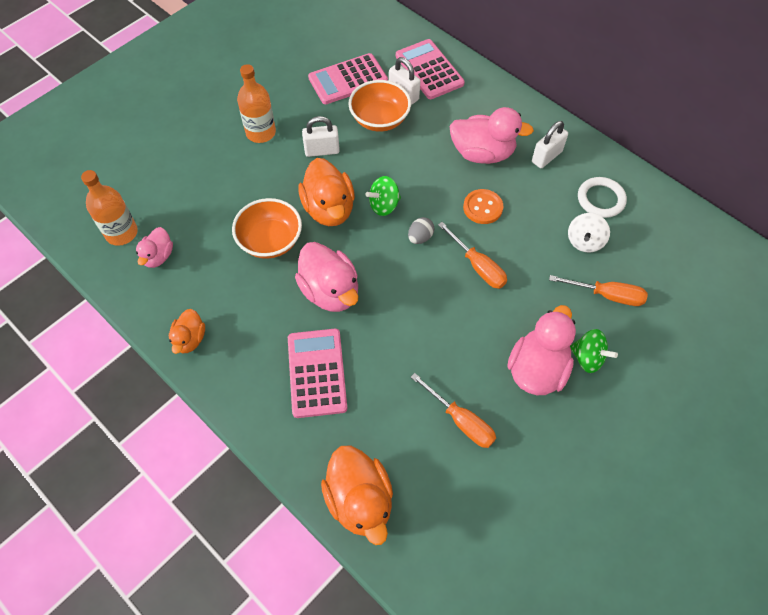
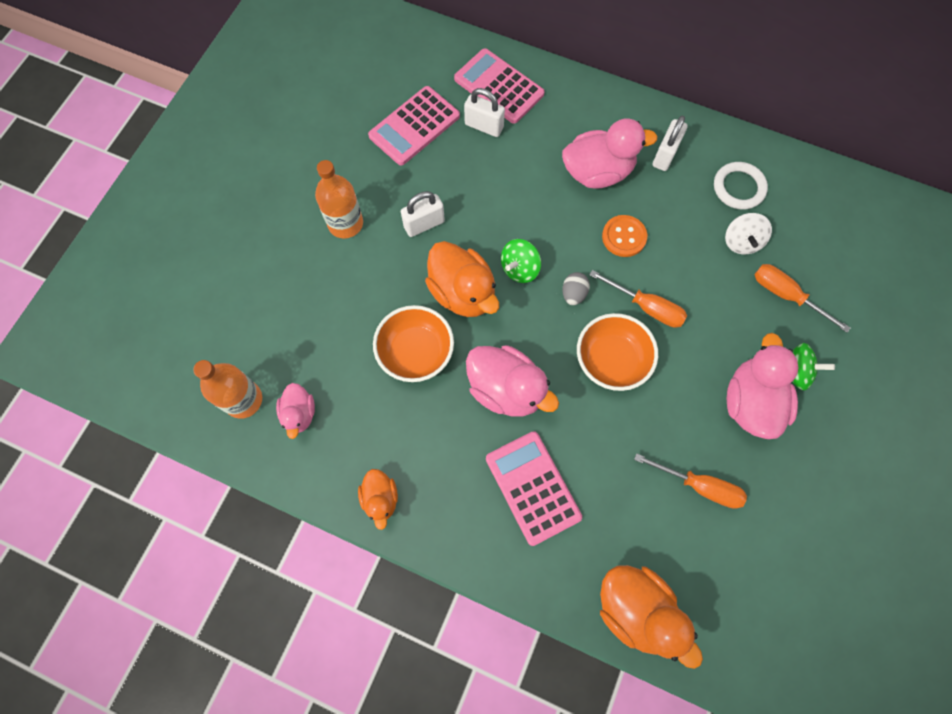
camera: 20 degrees left, 10 degrees up
orange bowl [348,80,411,132] -> orange bowl moved to [577,313,658,391]
orange screwdriver [549,275,648,306] -> orange screwdriver turned 135 degrees counterclockwise [754,264,850,333]

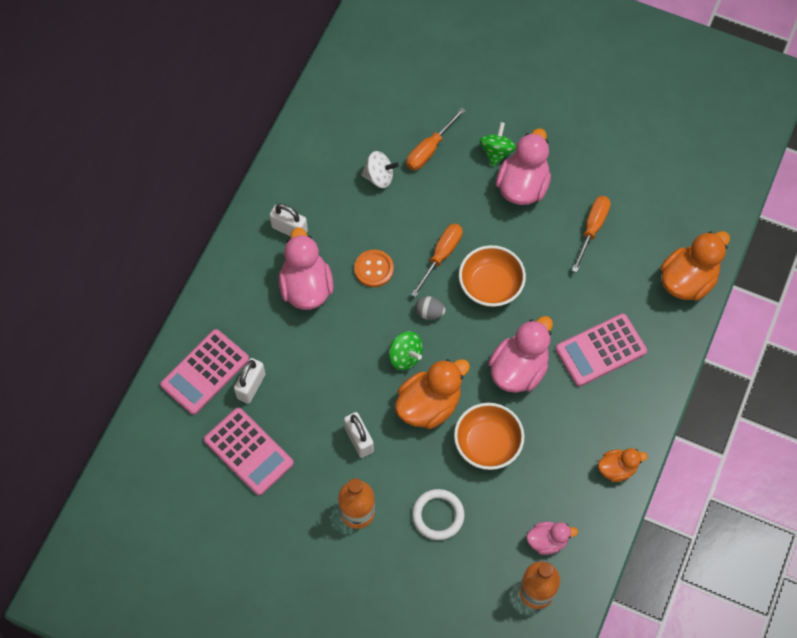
camera: 90 degrees left, 5 degrees down
white ring [714,162,768,210] -> white ring moved to [412,489,465,540]
pink duck [727,333,799,439] -> pink duck turned 105 degrees clockwise [496,128,551,205]

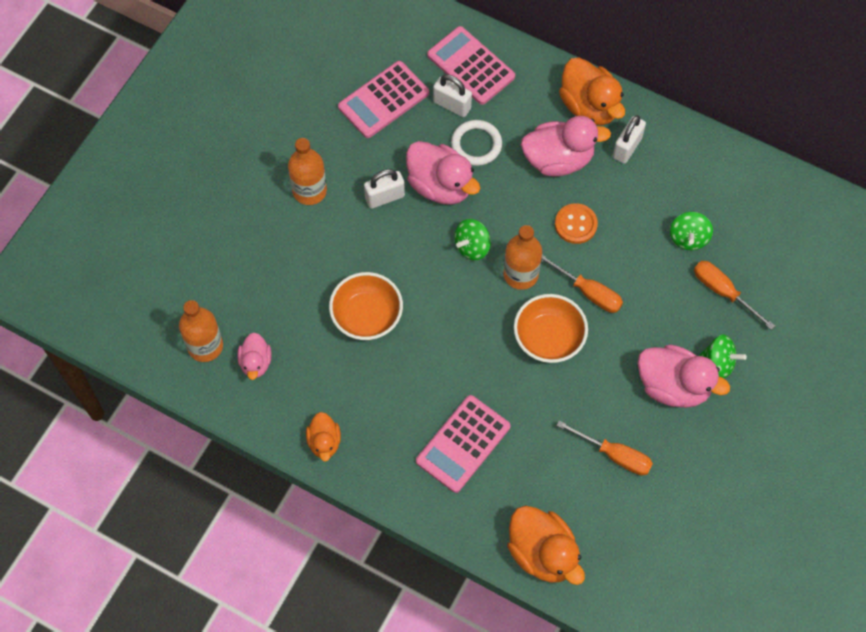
camera: 95 degrees right, 0 degrees up
white spinning top [361,151,399,188] -> green spinning top [670,212,713,250]
orange duck [395,359,470,429] -> orange duck moved to [559,58,625,125]
white ring [412,489,465,540] -> white ring moved to [451,120,502,166]
grey egg [415,296,446,320] -> orange bottle [504,225,542,290]
pink duck [488,316,553,393] -> pink duck moved to [406,141,480,205]
pink calculator [555,313,647,386] -> pink calculator turned 120 degrees counterclockwise [416,395,510,493]

